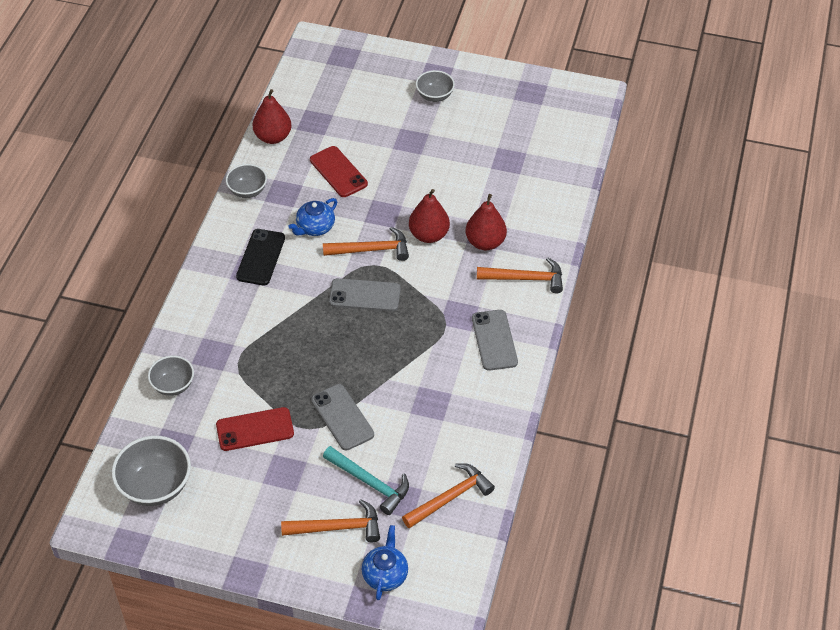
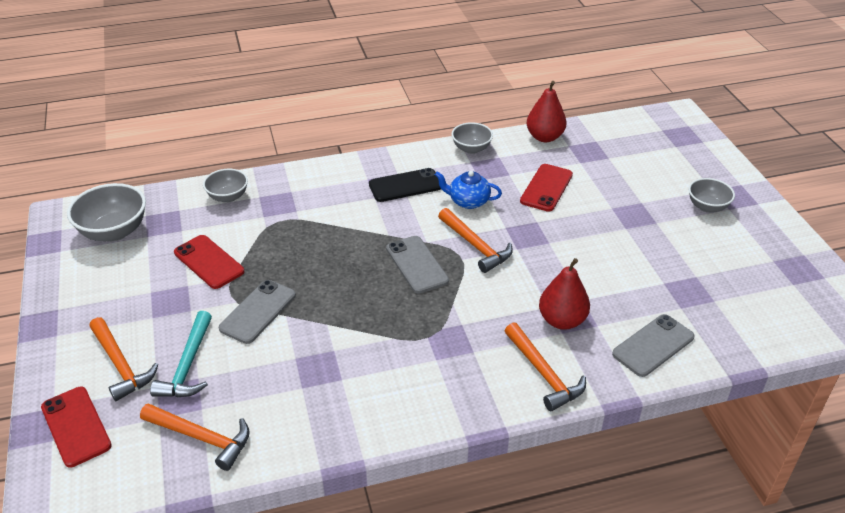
camera: 60 degrees right, 10 degrees down
blue teapot [362,525,408,600] -> red phone [41,387,112,468]
red pear [409,189,450,243] -> none
grey phone [472,310,518,371] -> grey phone moved to [612,314,695,377]

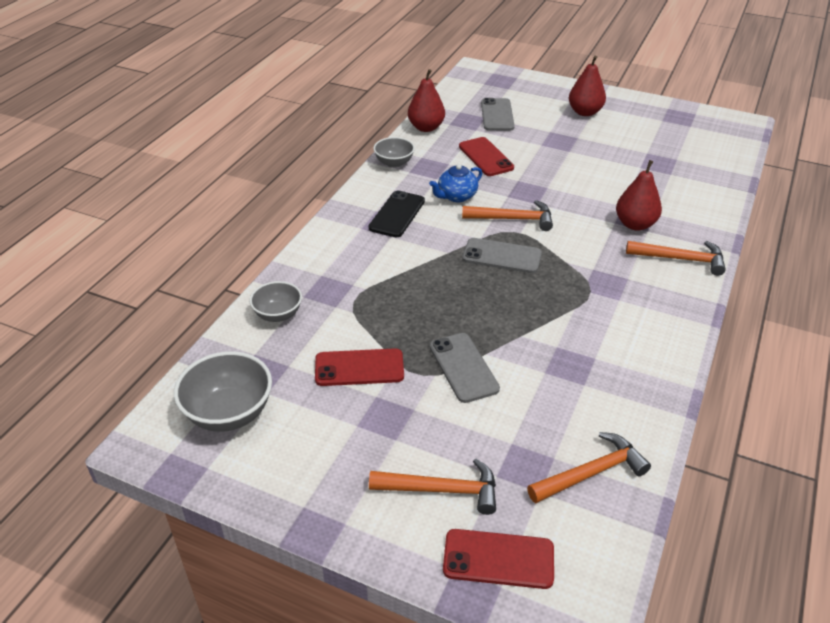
camera: 50 degrees left, 0 degrees up
turquoise hammer [150,311,212,397] -> none
grey phone [612,314,695,377] -> grey phone moved to [481,98,515,131]
grey bowl [689,178,735,213] -> red pear [569,55,606,116]

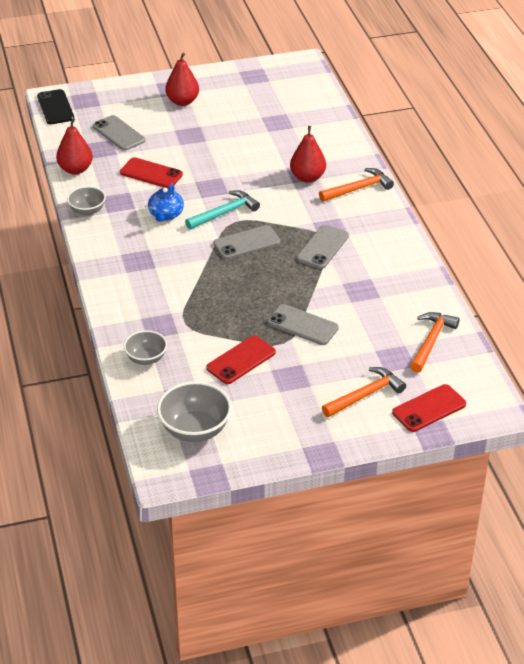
camera: 40 degrees left, 0 degrees up
black phone [368,190,425,237] -> black phone moved to [37,89,74,124]
orange hammer [462,200,553,231] -> turquoise hammer [185,190,260,230]
none -> grey phone [297,225,349,269]

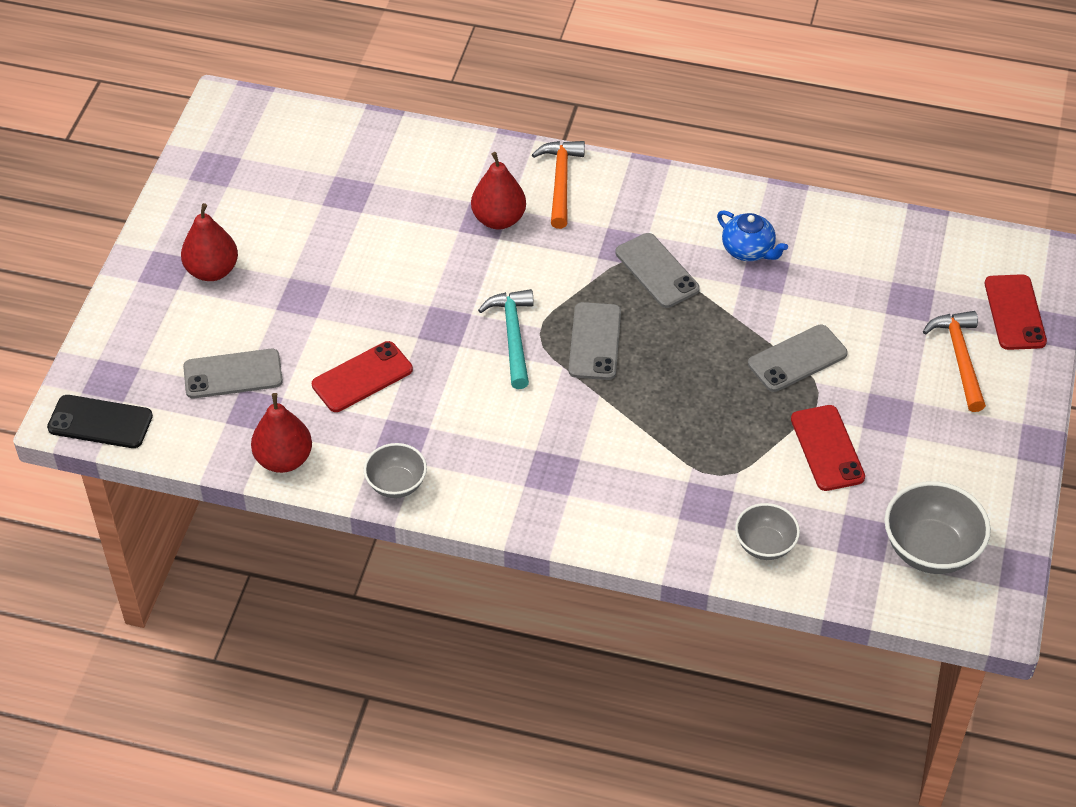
camera: 60 degrees left, 10 degrees up
blue teapot [148,184,184,222] -> blue teapot moved to [717,210,788,261]
orange hammer [410,312,460,373] -> none

